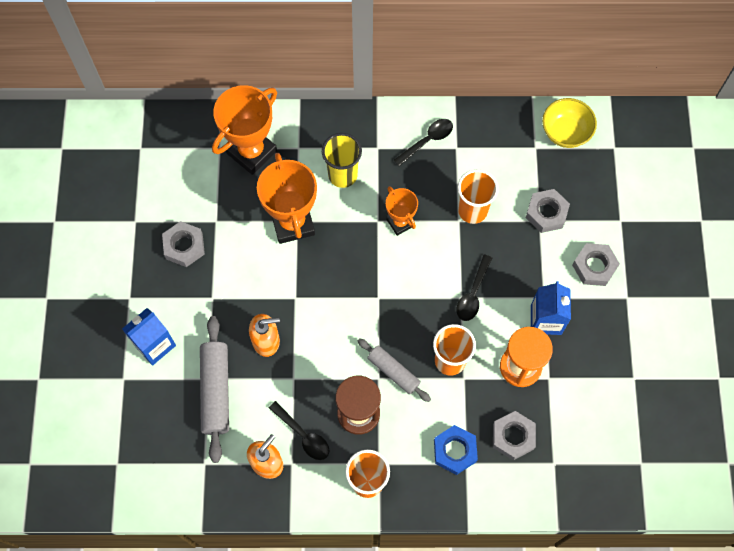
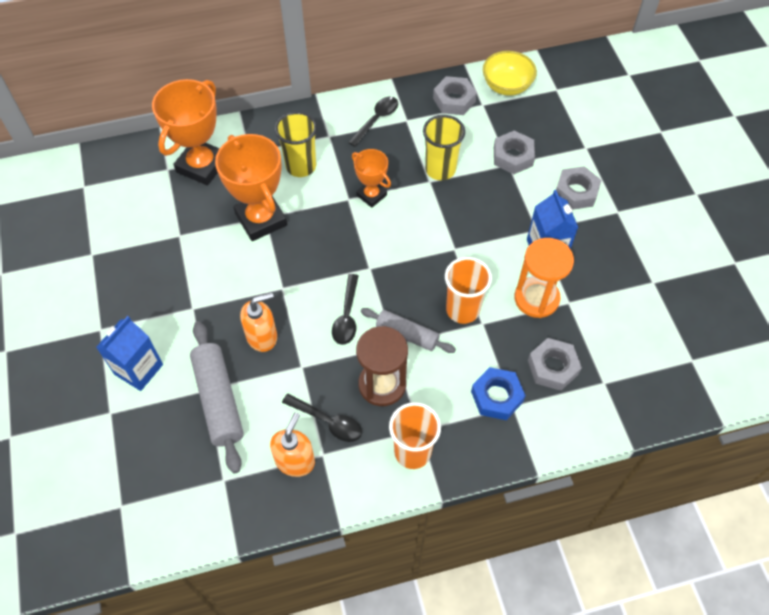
camera: 15 degrees left, 10 degrees down
grey nut [162,221,205,267] -> grey nut moved to [433,76,477,115]
black spoon [457,254,492,321] -> black spoon moved to [332,274,359,345]
orange cup [458,169,499,224] -> yellow cup [423,115,465,180]

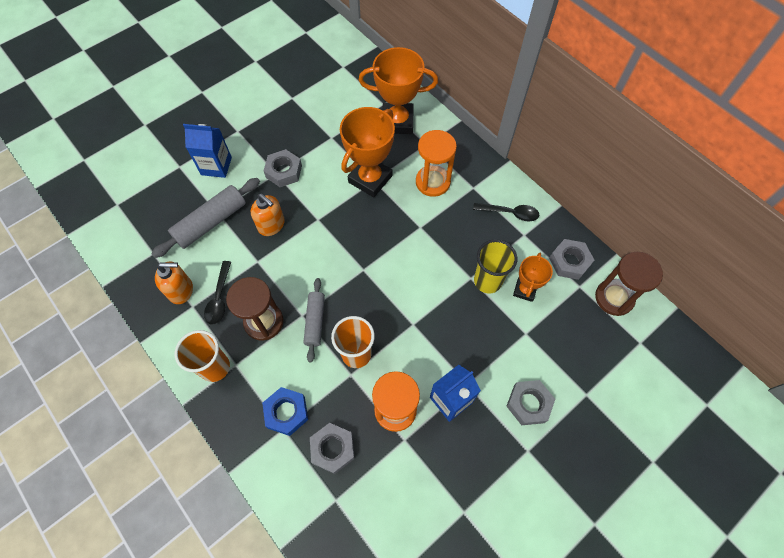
camera: 65 degrees right, 5 degrees up
yellow cup [275,112,317,177] -> orange hourglass [416,130,457,197]
black spoon [332,274,359,345] -> none
orange trophy [352,149,391,208] -> orange trophy moved to [513,253,553,302]
yellow bowl [483,51,537,96] -> brown hourglass [595,252,663,316]
grey nut [494,131,535,174] -> grey nut moved to [264,149,302,187]

